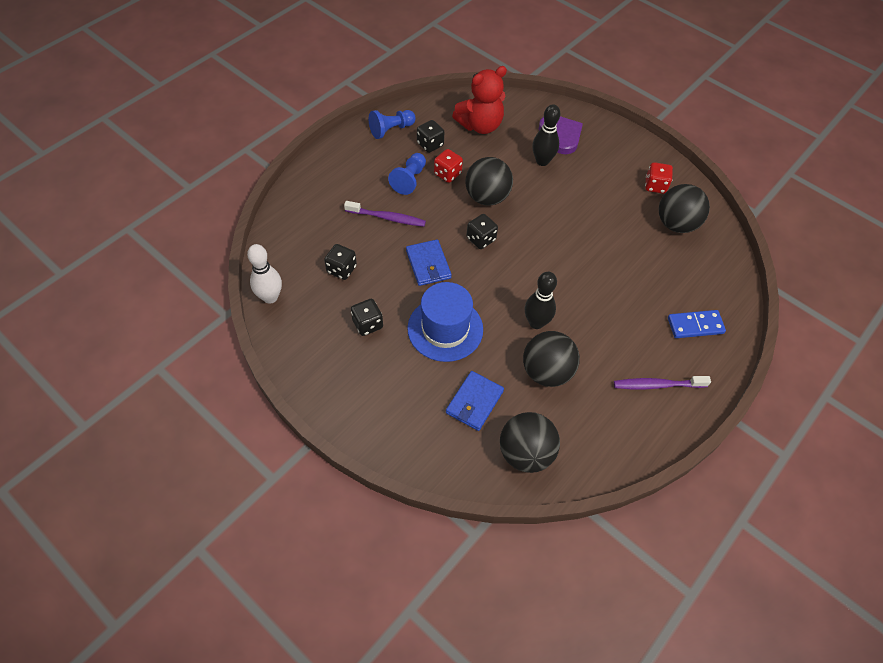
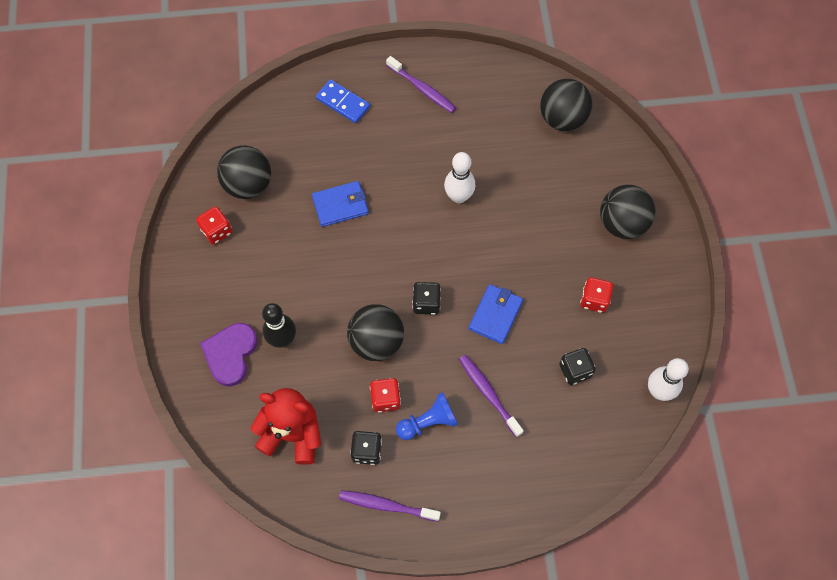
camera: 135 degrees left, 10 degrees up
black dice [351,299,383,336] -> red dice [580,277,613,313]
blue pawn [369,110,416,139] -> purple toothbrush [339,490,441,521]
blue hat [407,282,483,362] -> none
blue wallet [446,371,504,431] -> blue wallet moved to [312,181,369,227]
black ball [523,331,580,387] -> black ball moved to [600,185,655,239]
black bowling pin [525,272,557,329] -> white bowling pin [444,152,475,203]

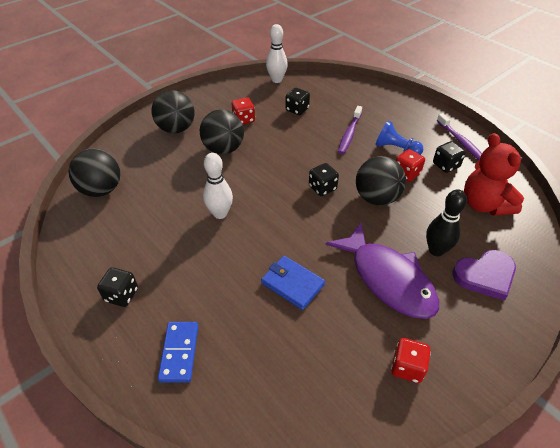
camera: 125 degrees left, 20 degrees down
black ball [217,145,271,199] -> black ball moved to [200,110,244,154]
purple toothbrush [386,56,456,113] -> black dice [97,268,138,307]
blue wallet [468,284,523,344] -> none
none -> purple fish [325,223,439,319]

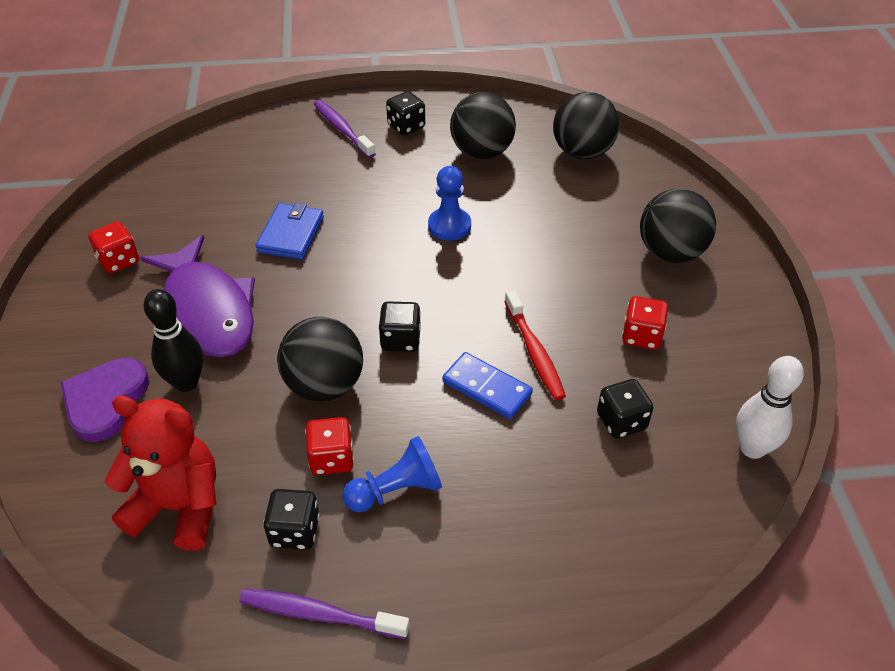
camera: 125 degrees right, 0 degrees up
blue domino [158,322,198,383] -> blue domino moved to [442,352,533,419]
black ball [200,110,244,154] -> black ball moved to [450,92,516,159]
white bowling pin [203,153,233,219] -> blue pawn [428,166,471,241]
blue wallet [261,256,325,310] -> blue wallet turned 60 degrees counterclockwise [256,203,324,260]
purple fish [325,223,439,319] -> purple fish turned 120 degrees counterclockwise [140,235,255,358]
purple toothbrush [338,106,362,154] -> purple toothbrush moved to [314,100,375,158]
none -> red toothbrush [504,290,566,400]

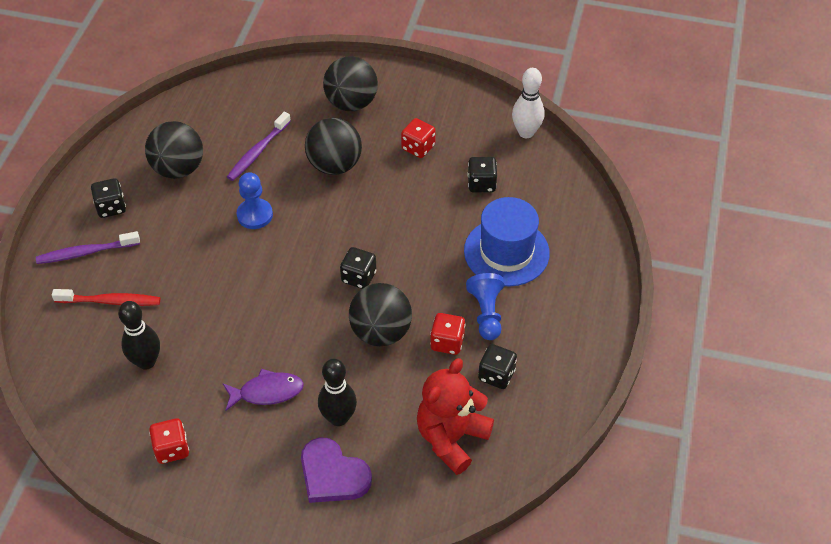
camera: 70 degrees left, 5 degrees up
purple fish [140,235,255,358] -> purple fish [223,369,304,411], size x0.54
purple toothbrush [240,589,410,639] -> purple toothbrush moved to [227,112,291,181]
blue wallet [256,203,324,260] -> none
blue domino [442,352,533,419] -> none
red toothbrush [504,290,566,400] -> red toothbrush moved to [52,289,160,306]
black ball [553,92,619,159] -> black ball moved to [305,118,362,175]
none -> black bowling pin [118,301,160,370]
none -> blue hat [464,197,550,287]

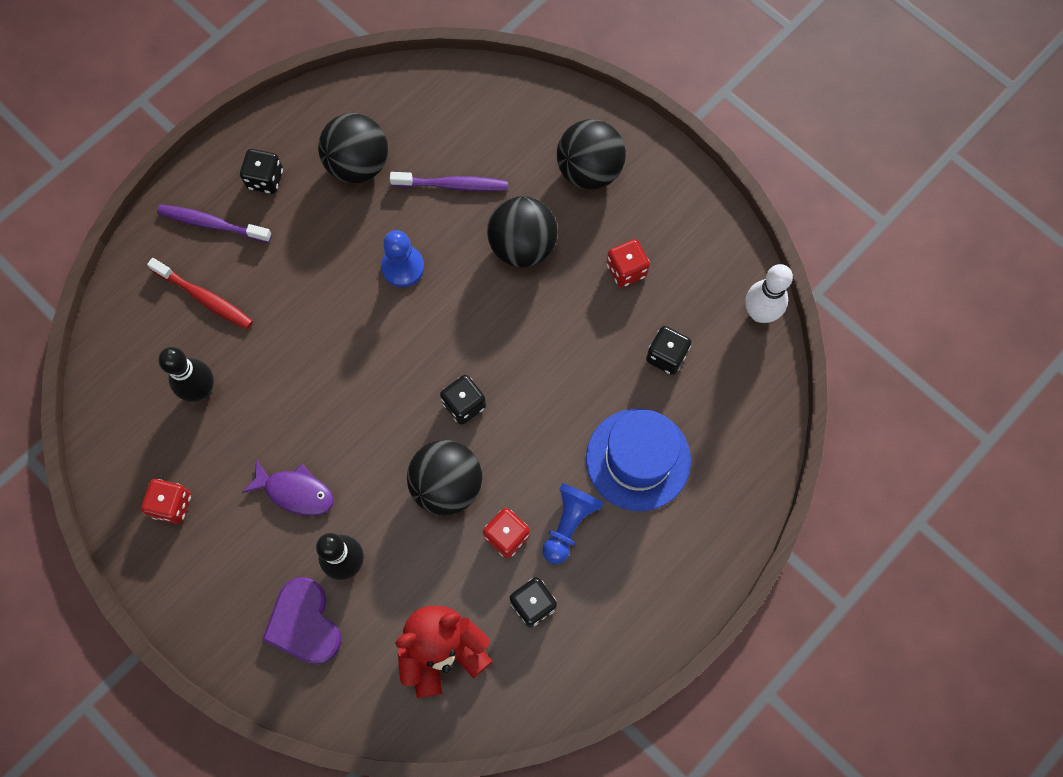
camera: 30 degrees right, 20 degrees up
purple toothbrush [227,112,291,181] -> purple toothbrush turned 150 degrees counterclockwise [390,172,508,191]

